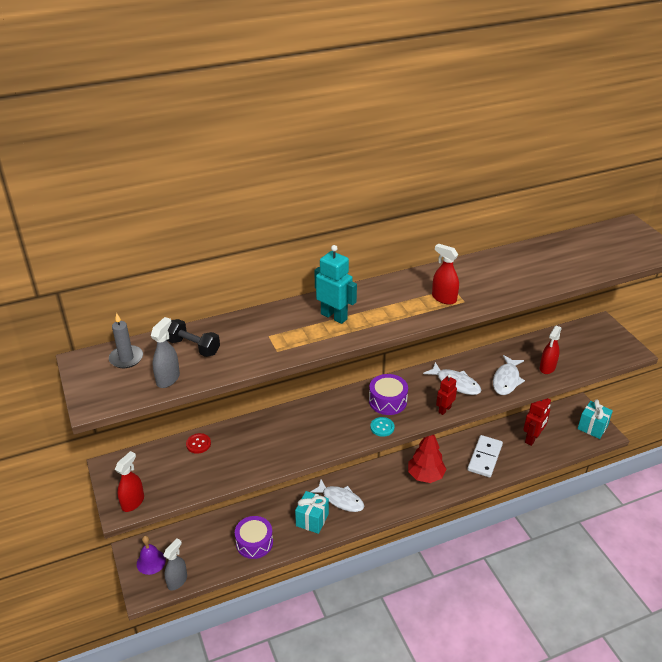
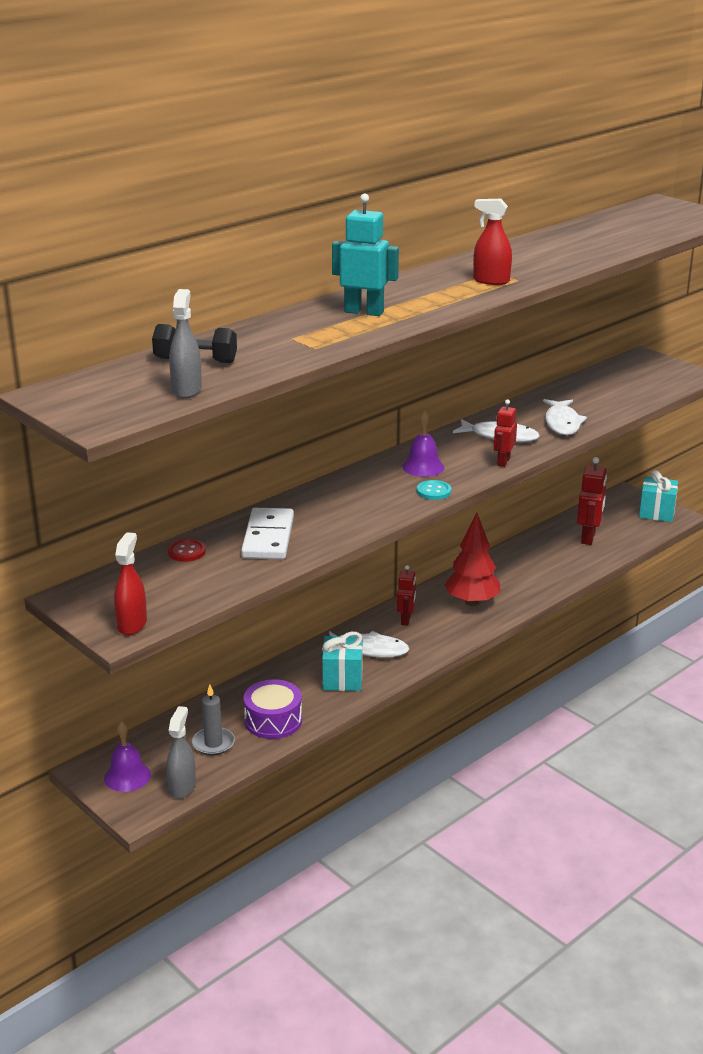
camera: 20 degrees left, 10 degrees down
grey candle [109,313,143,368] -> grey candle moved to [192,685,235,755]
purple drum [369,374,408,415] -> purple bell [402,410,444,477]
white domino [467,435,503,478] -> white domino moved to [241,508,294,559]
red spray bottle [540,326,562,374] -> none
none -> red robot [397,565,416,626]

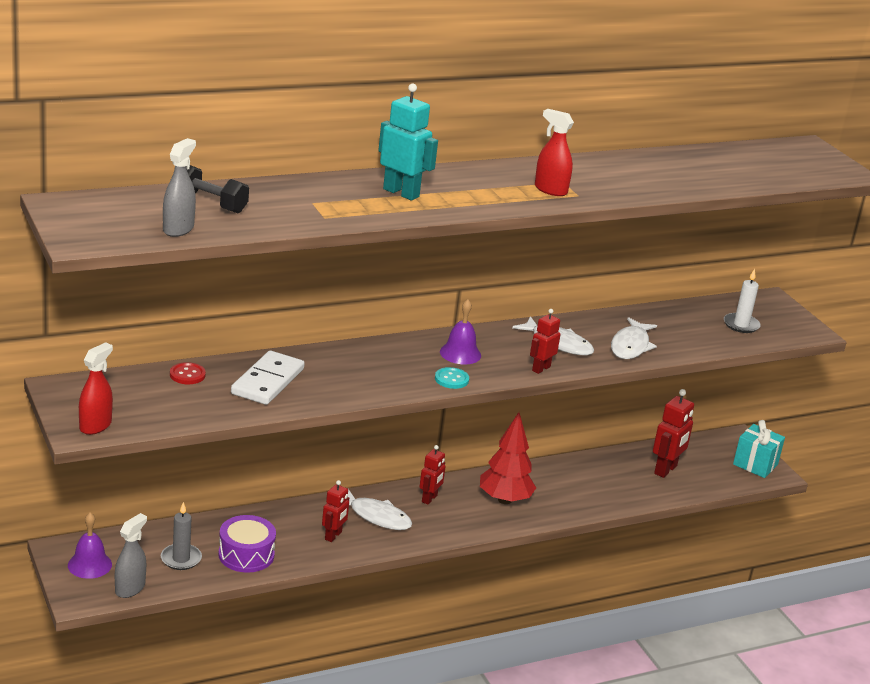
camera: 15 degrees right, 0 degrees up
turquoise gift [322,632,362,691] -> red robot [322,480,349,542]
none -> white candle [724,269,761,333]

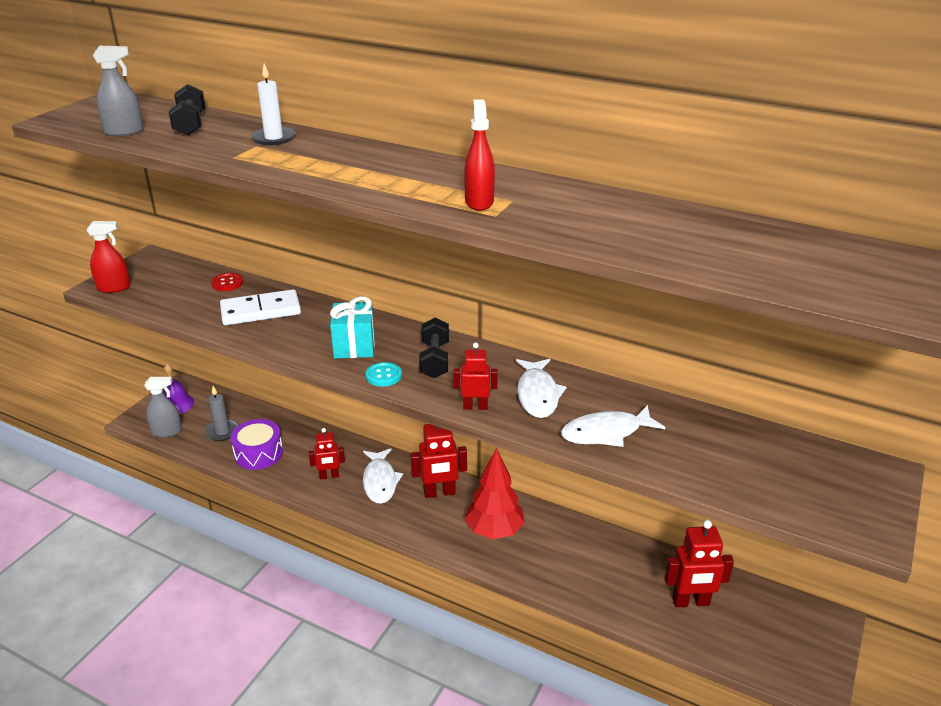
camera: 55 degrees right, 5 degrees up
turquoise robot [378,83,438,200] -> none
red robot [419,445,446,505] -> red robot [411,424,467,498], size x1.56
purple bell [440,299,481,364] -> black dumbbell [419,317,449,378]
white candle [724,269,761,333] -> white candle moved to [251,63,295,145]
turquoise gift [733,420,785,478] -> turquoise gift moved to [330,296,375,359]

